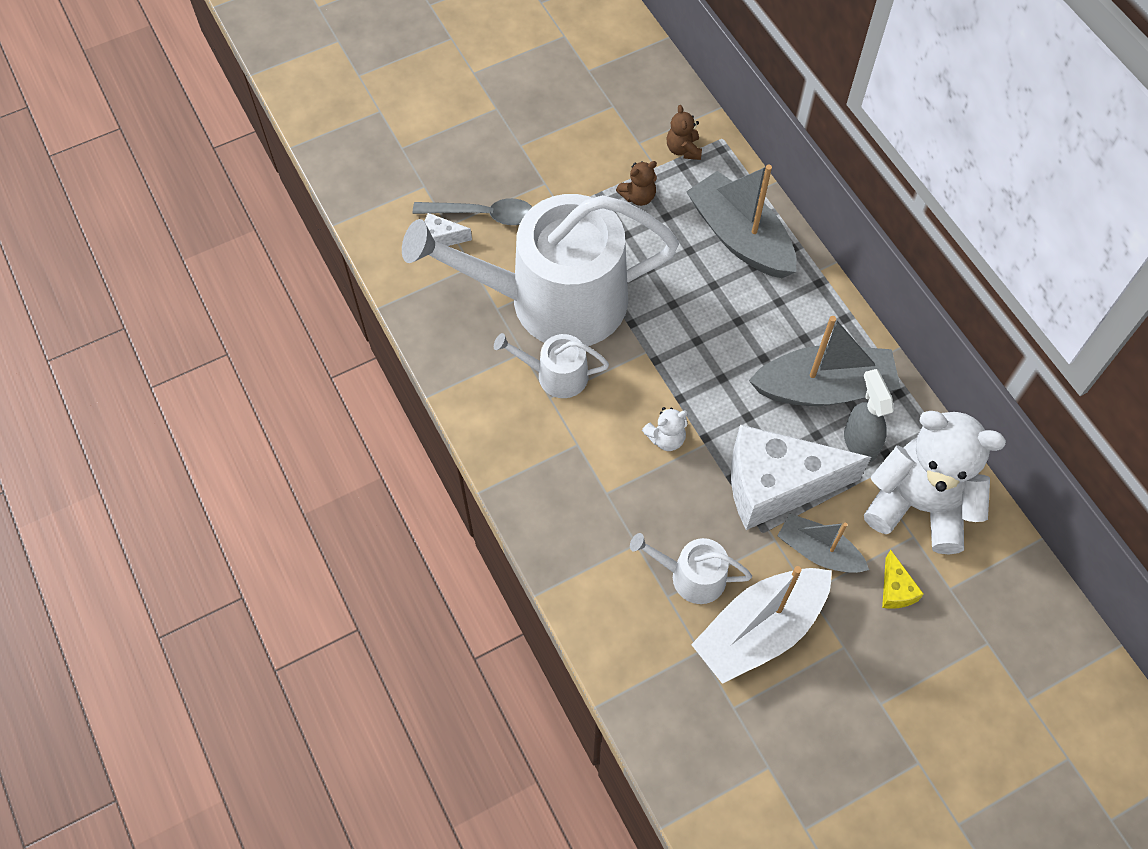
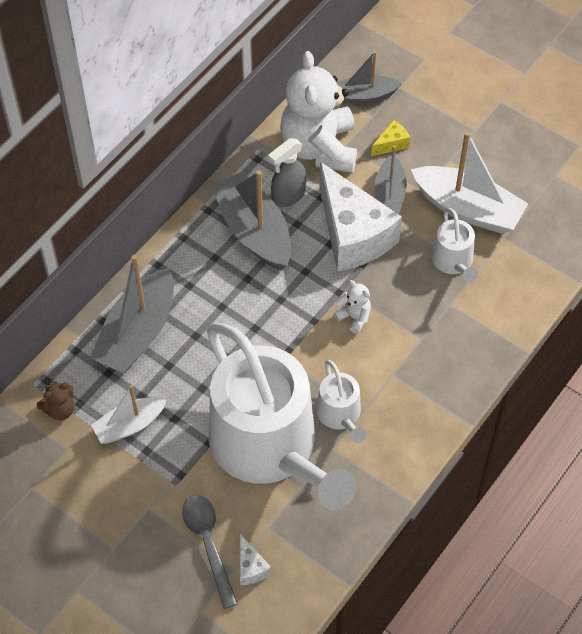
camera: 115 degrees left, 5 degrees down
brown teddy bear [616,161,657,206] -> white boat [91,385,167,444]
none -> grey boat [336,51,402,103]

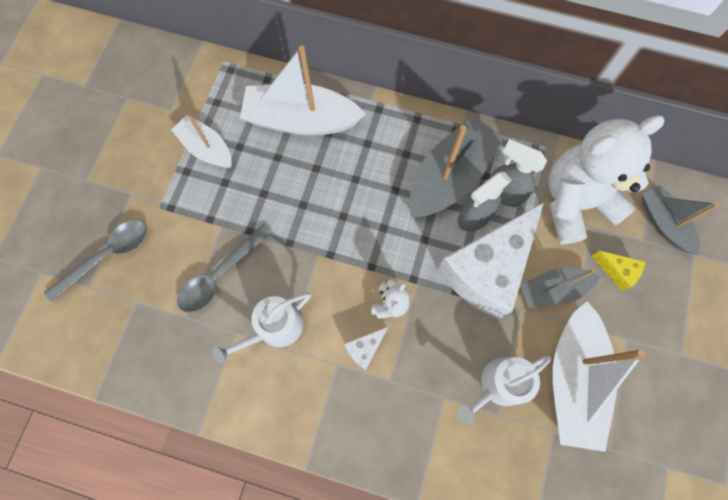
camera: 70 degrees right, 15 degrees up
brown teddy bear [37,382,74,420] -> none
grey boat [90,255,174,373] -> white boat [240,46,366,136]
white watering can [207,323,357,510] -> grey spoon [177,224,273,313]
white cheese [240,534,271,585] -> white cheese moved to [344,327,388,370]
none -> grey spray bottle [458,172,512,232]

